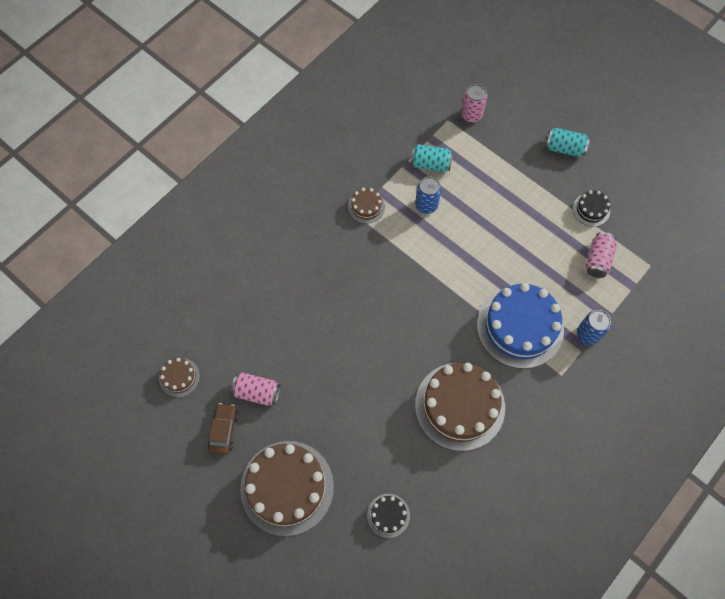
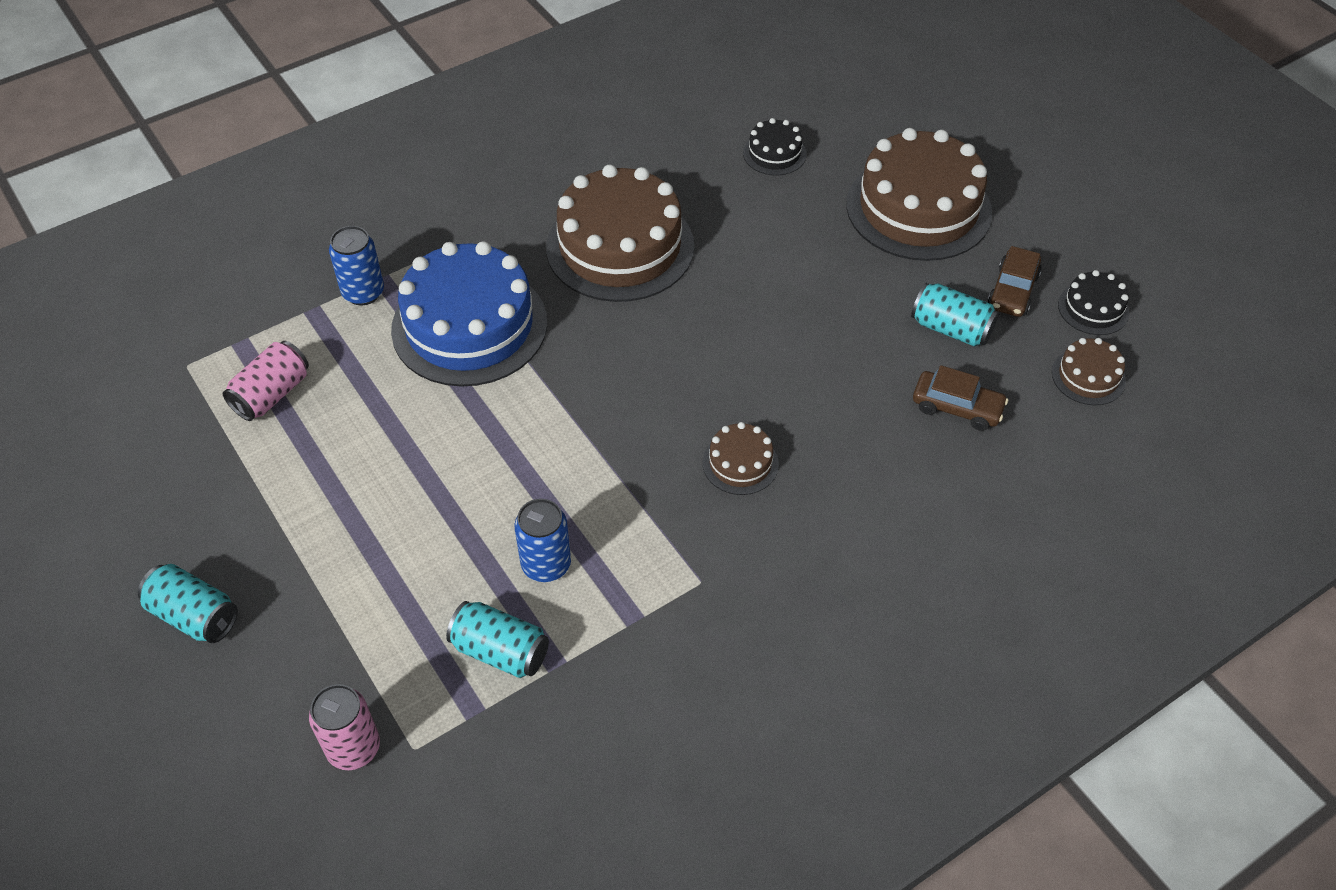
camera: 165 degrees left, 15 degrees down
pink can [231,372,280,406] -> turquoise can [911,283,999,347]
brown cake [348,188,385,224] -> brown cake moved to [703,422,779,495]
black cake [573,190,610,227] -> black cake moved to [1058,270,1129,335]
none -> brown car [913,365,1008,431]

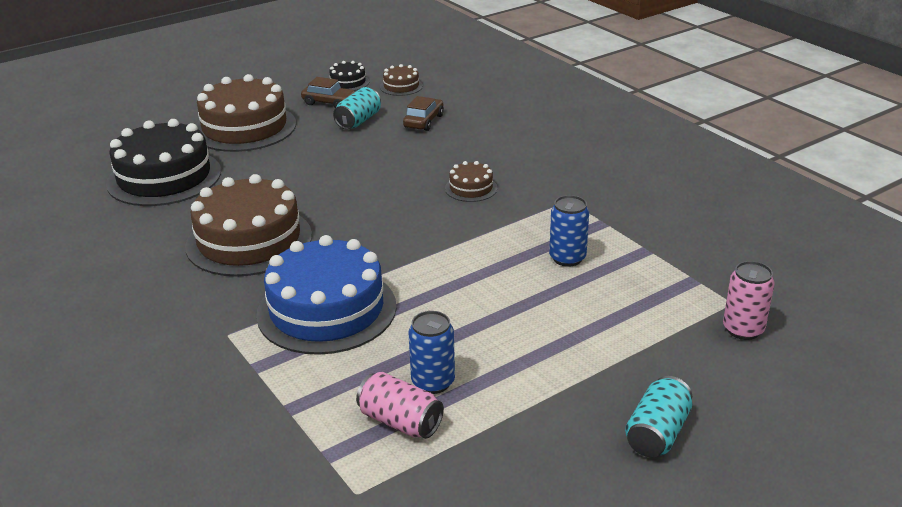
camera: 90 degrees left, 20 degrees down
blue can [329,226,384,305] -> blue can moved to [409,311,455,394]
turquoise can [446,601,549,678] -> none
black cake [743,118,807,175] -> black cake [106,119,221,206], size x2.20

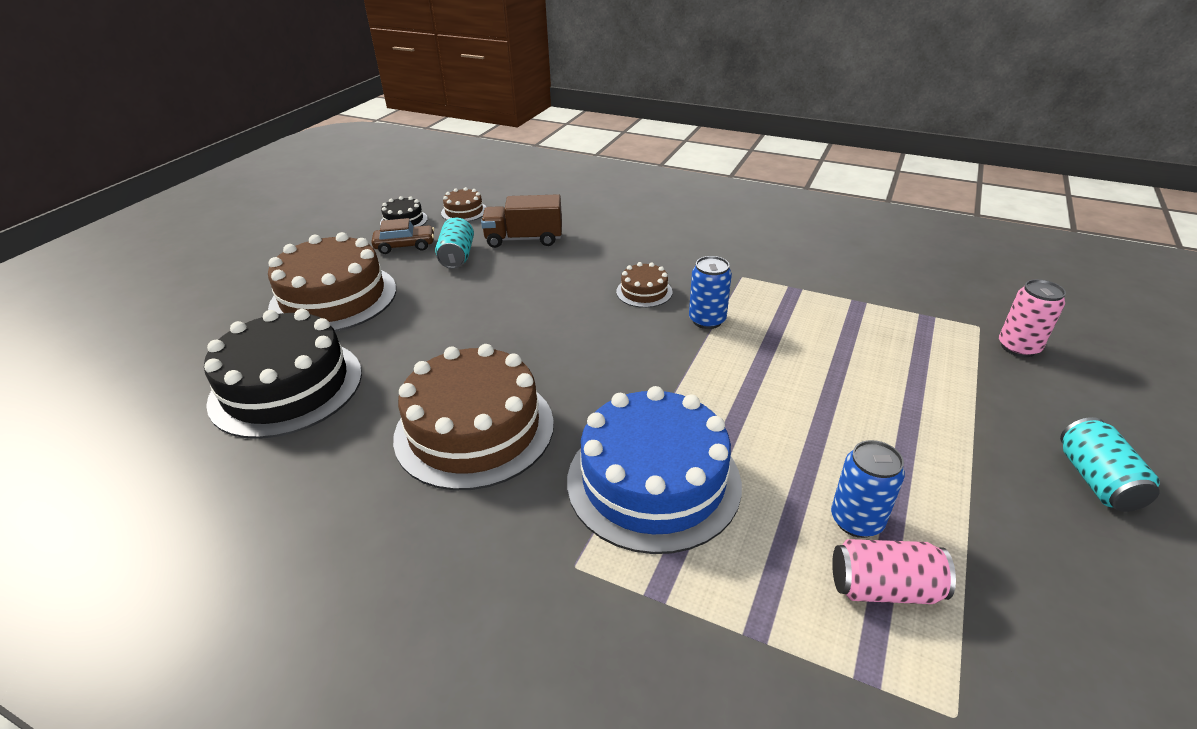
camera: 30 degrees left, 5 degrees up
brown car [403,96,444,131] -> brown truck [481,194,562,248]
blue can [549,195,589,267] -> blue can moved to [689,256,732,329]

